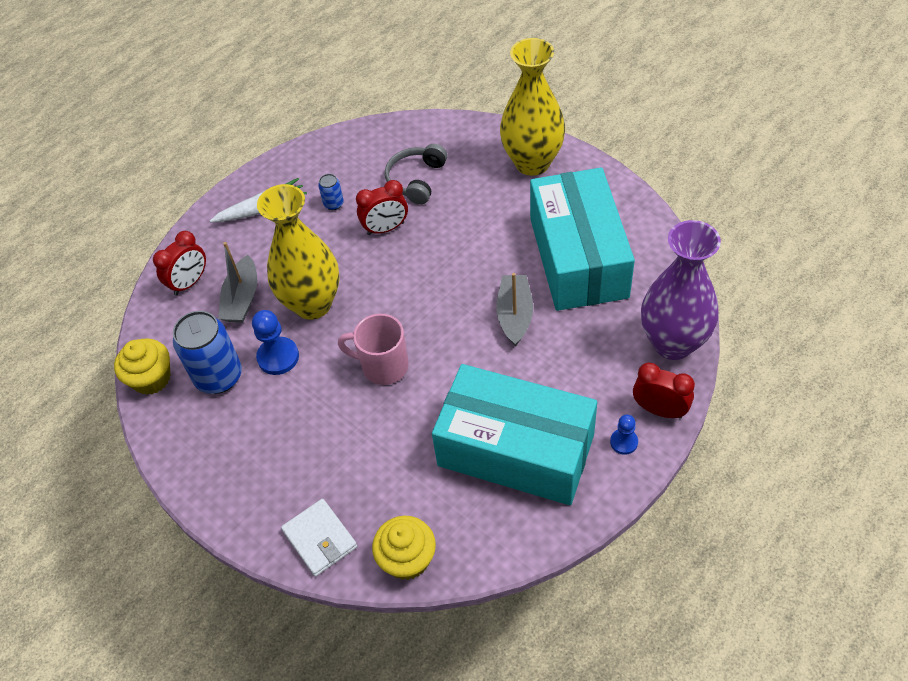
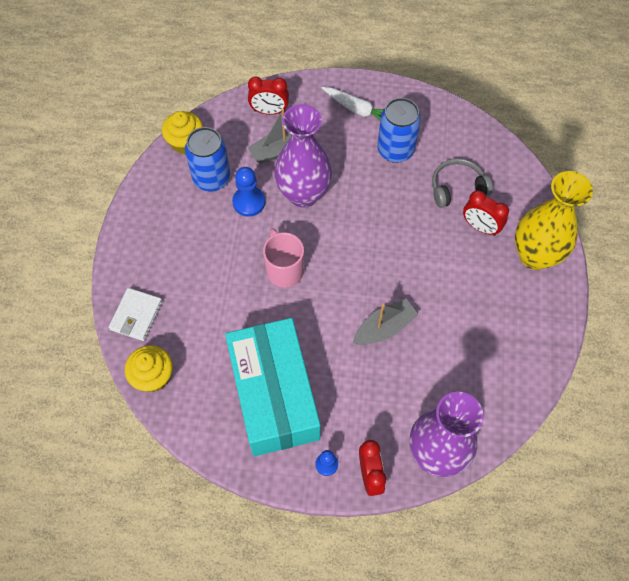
camera: 50 degrees right, 10 degrees up
yellow vase [257,184,340,320] -> purple vase [274,104,332,208]
blue can [318,174,344,210] -> blue can [377,98,421,163], size x2.15
red clock [356,180,408,235] -> red clock moved to [463,190,509,236]
turquoise box [530,168,635,311] -> none

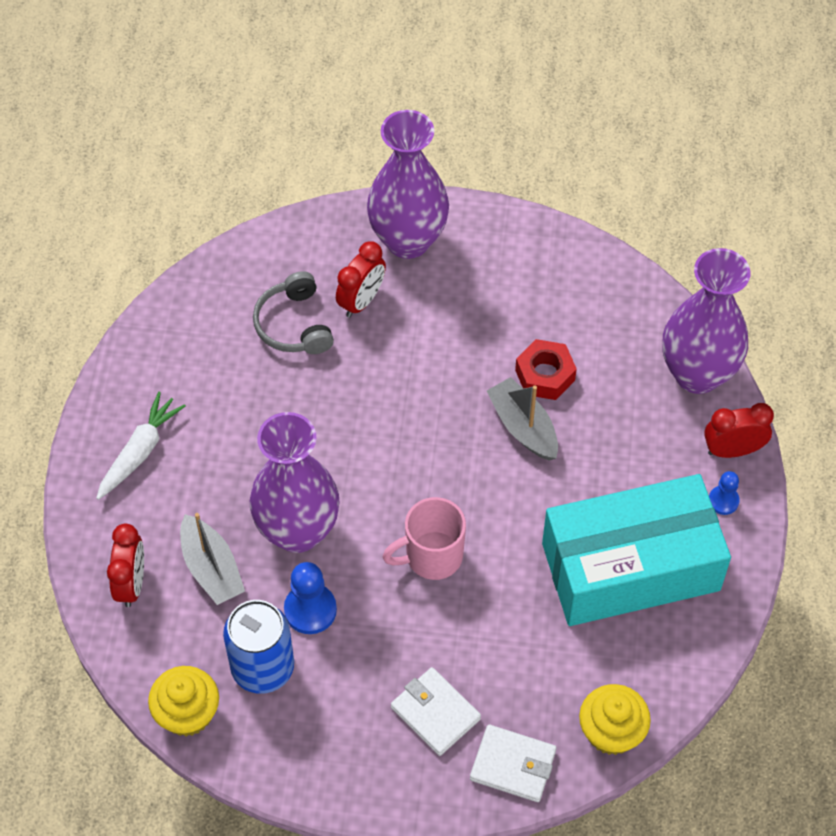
camera: 90 degrees left, 5 degrees down
blue can [377,98,421,163] -> none
yellow vase [515,171,593,270] -> purple vase [367,110,449,259]
none -> white wallet [391,667,481,756]
none -> red nut [515,339,577,400]

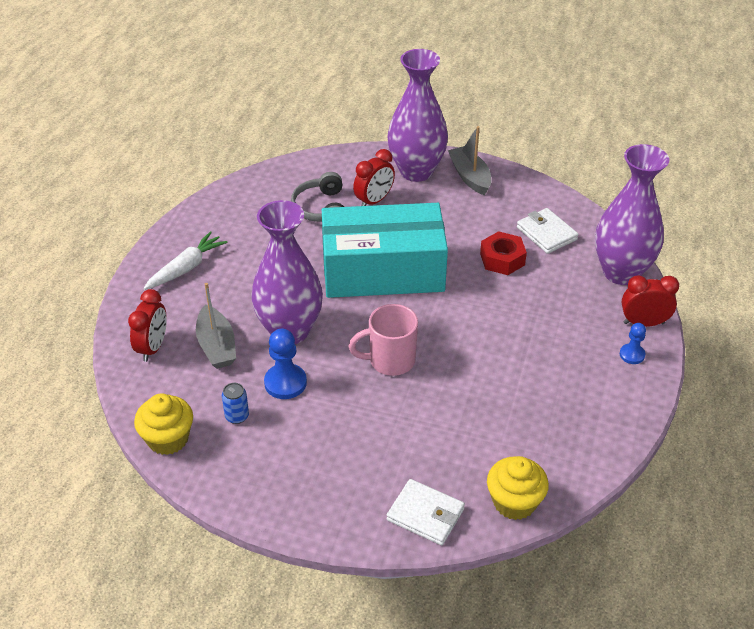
camera: 10 degrees right, 15 degrees down
blue can [223,600,294,694] -> blue can [222,383,249,424], size x0.46
white wallet [391,667,481,756] -> white wallet moved to [517,208,578,254]
grey boat [487,377,558,461] -> grey boat moved to [448,126,492,195]
turquoise box [542,474,731,626] -> turquoise box moved to [322,203,448,298]

